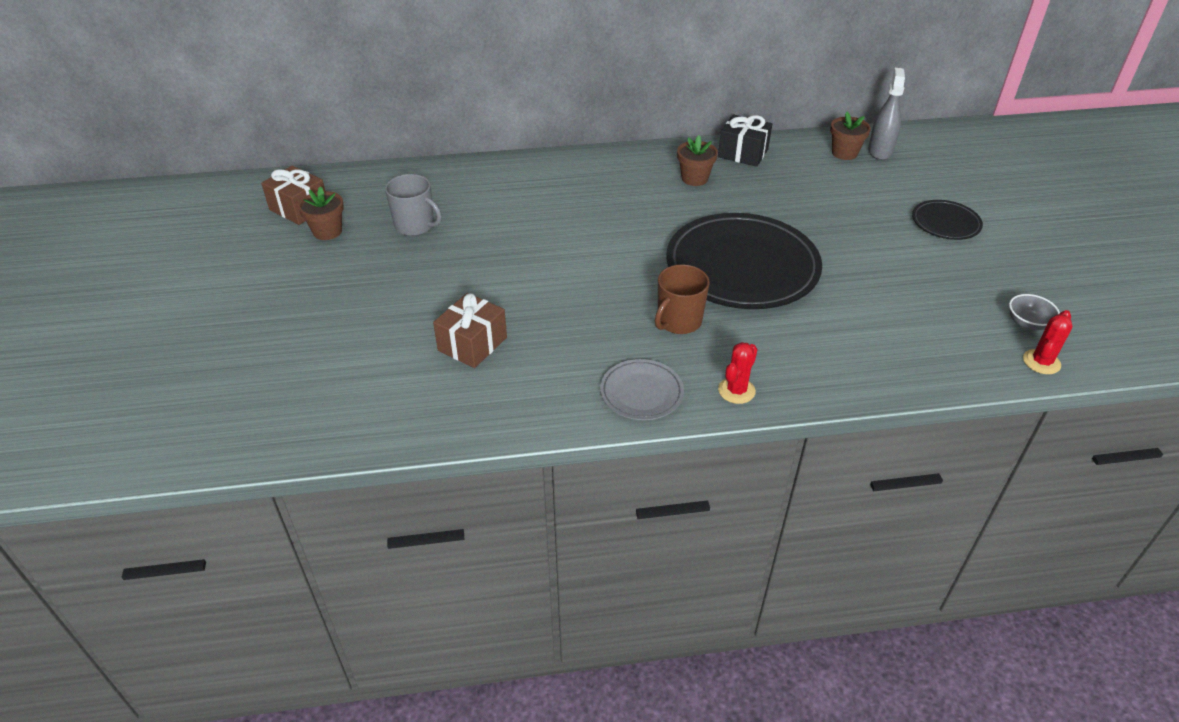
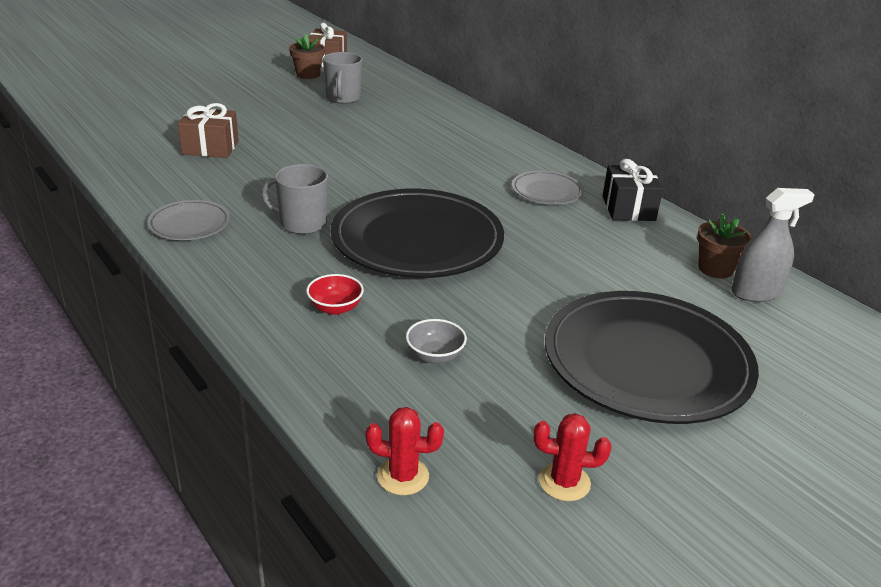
camera: 60 degrees right, 10 degrees down
brown mug [655,264,710,334] -> grey mug [261,164,328,234]
brown flower pot [677,135,718,186] -> grey plate [512,171,584,205]
red cactus [718,342,758,404] -> red cactus moved to [534,413,611,501]
black plate [912,200,983,240] -> black plate [545,291,759,424], size x2.14
grey bowl [1009,294,1060,331] -> grey bowl moved to [406,319,467,364]
none -> red bowl [306,274,364,315]

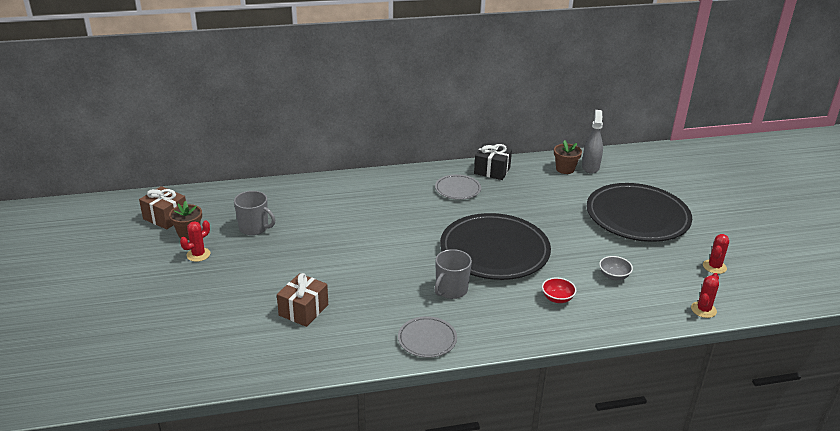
camera: 65 degrees left, 0 degrees up
none -> red cactus [180,220,210,262]

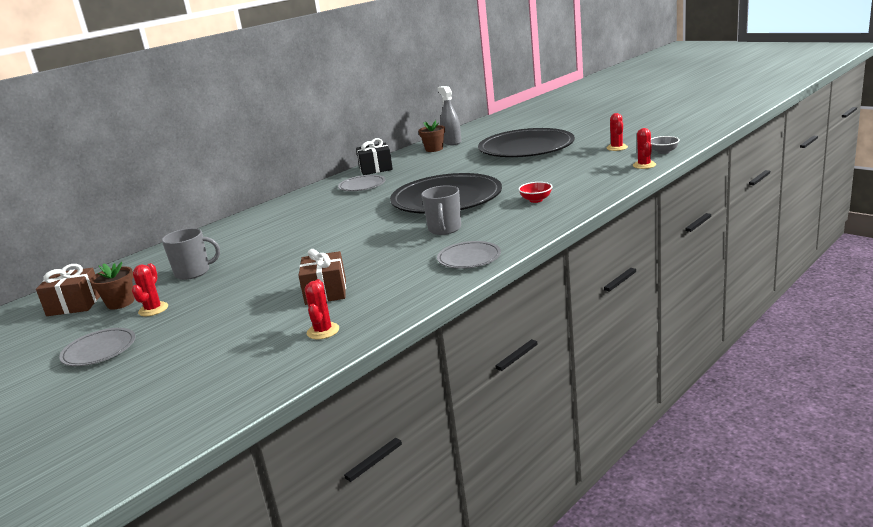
camera: 30 degrees left, 10 degrees down
grey bowl [599,256,633,281] -> grey bowl moved to [651,136,680,154]
none -> grey plate [59,328,135,366]
none -> red cactus [305,279,339,339]

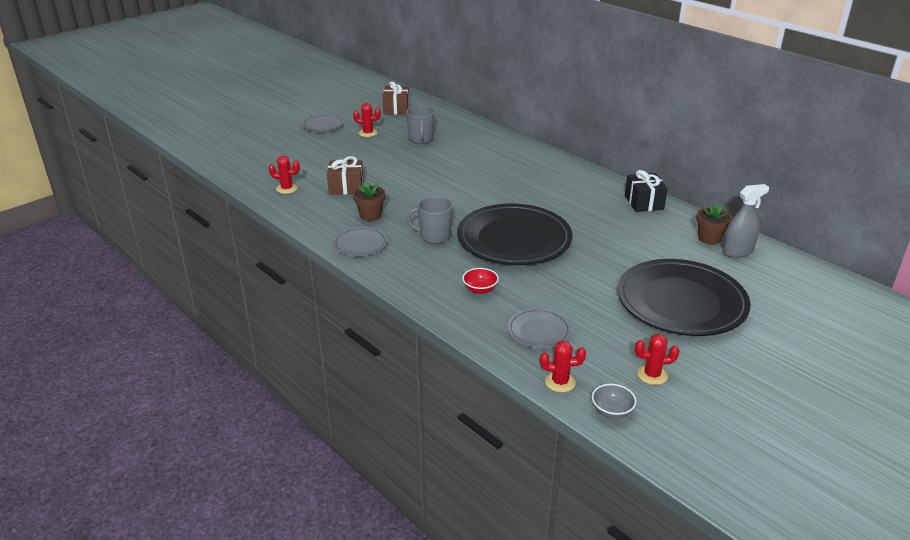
camera: 90 degrees right, 10 degrees up
brown flower pot [90,262,134,310] -> brown flower pot moved to [353,181,385,221]
grey plate [338,175,385,191] -> grey plate moved to [508,308,571,348]

